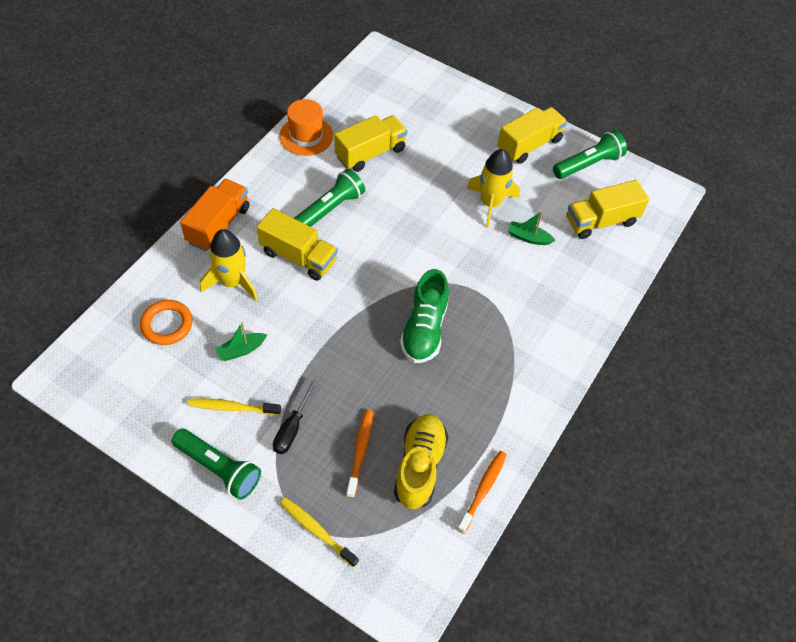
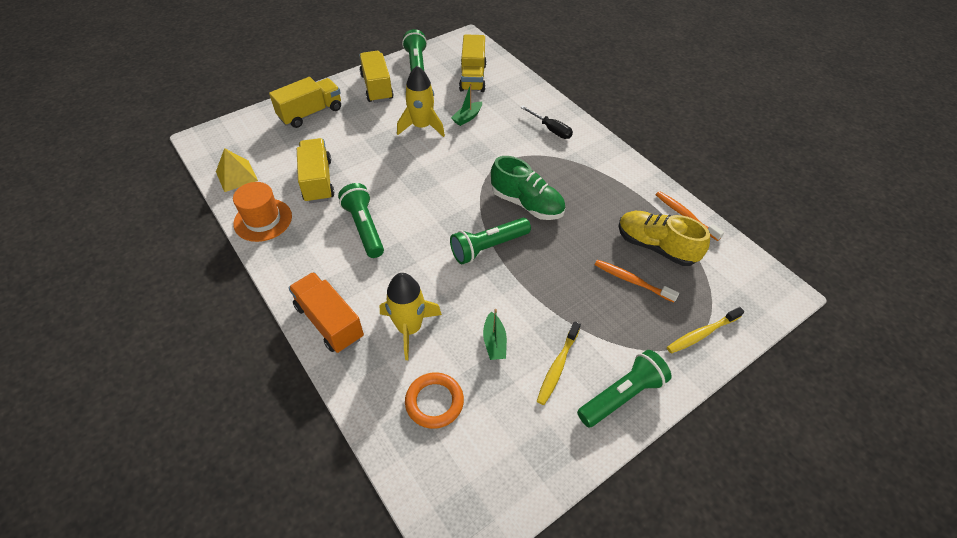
camera: 65 degrees left, 5 degrees down
yellow truck [257,208,338,281] -> yellow truck moved to [269,77,341,128]
black screwdriver [273,379,318,454] -> black screwdriver moved to [520,106,573,139]
none -> yellow pyramid [216,148,258,192]
none -> green flashlight [450,218,531,264]

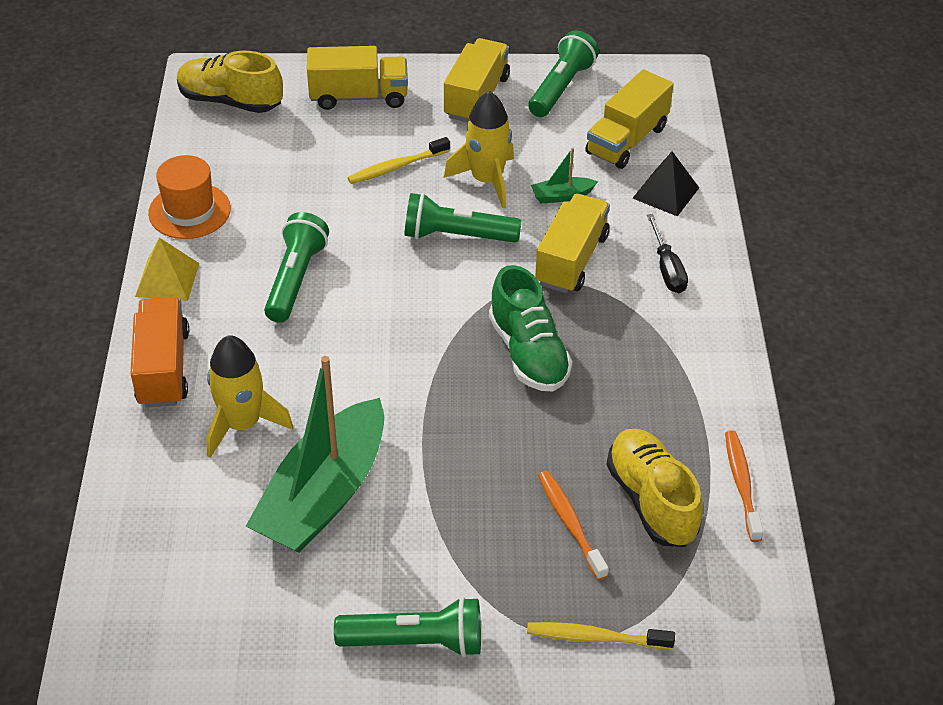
camera: 35 degrees right, 5 degrees down
yellow pyramid [216,148,258,192] -> yellow pyramid moved to [135,238,199,301]
yellow truck [297,138,334,203] -> yellow truck moved to [535,194,610,293]
orange ring [405,372,464,429] -> none
green flashlight [450,218,531,264] -> green flashlight moved to [404,193,522,243]
green boat [483,309,507,360] -> green boat [246,356,384,553], size x2.49
yellow toothbrush [537,321,581,405] -> yellow toothbrush moved to [347,137,450,184]
none -> yellow shoe [177,51,283,113]
none -> black pyramid [633,151,699,217]

